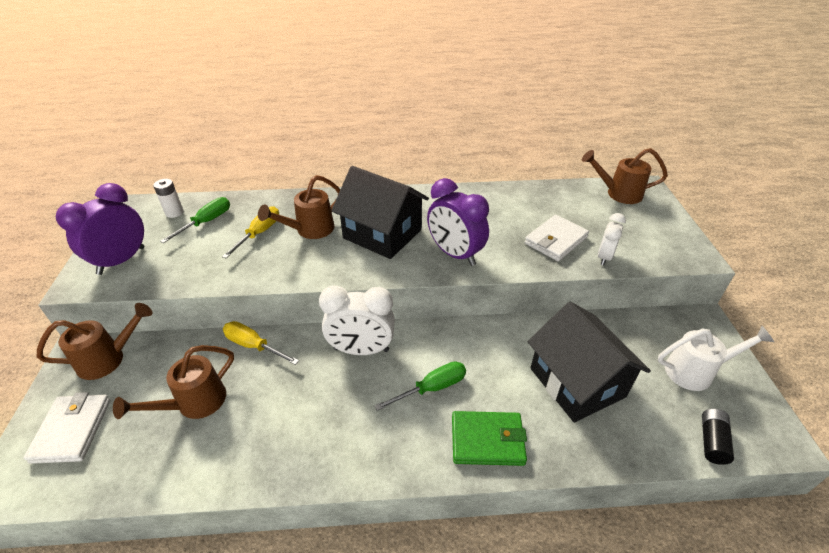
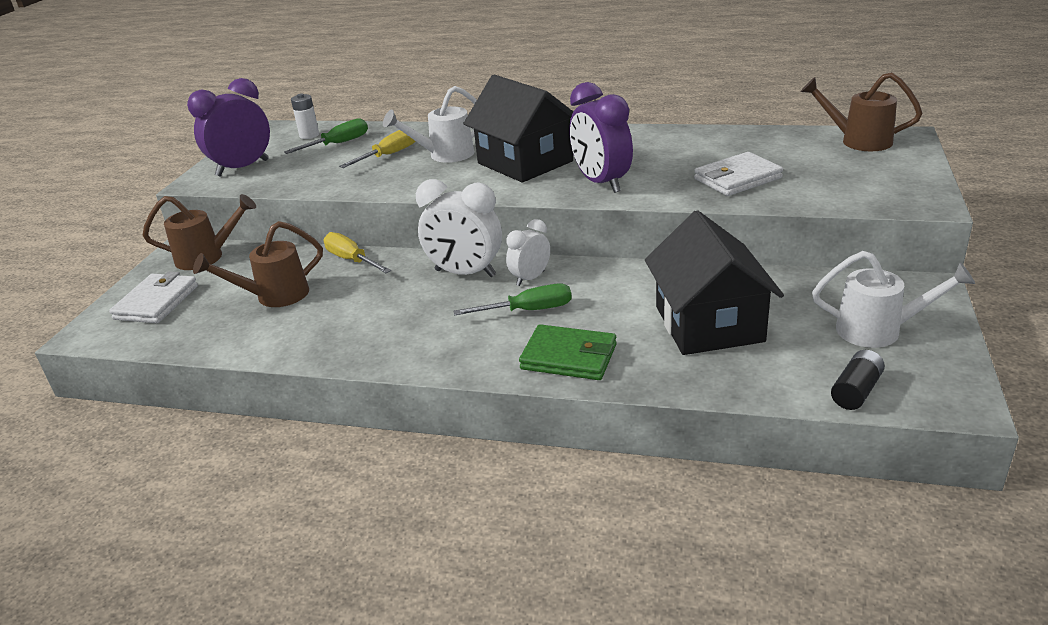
camera: 20 degrees right, 10 degrees down
brown watering can [258,175,340,239] -> white watering can [383,86,477,163]
white clock [598,213,626,266] -> white clock moved to [506,219,550,286]

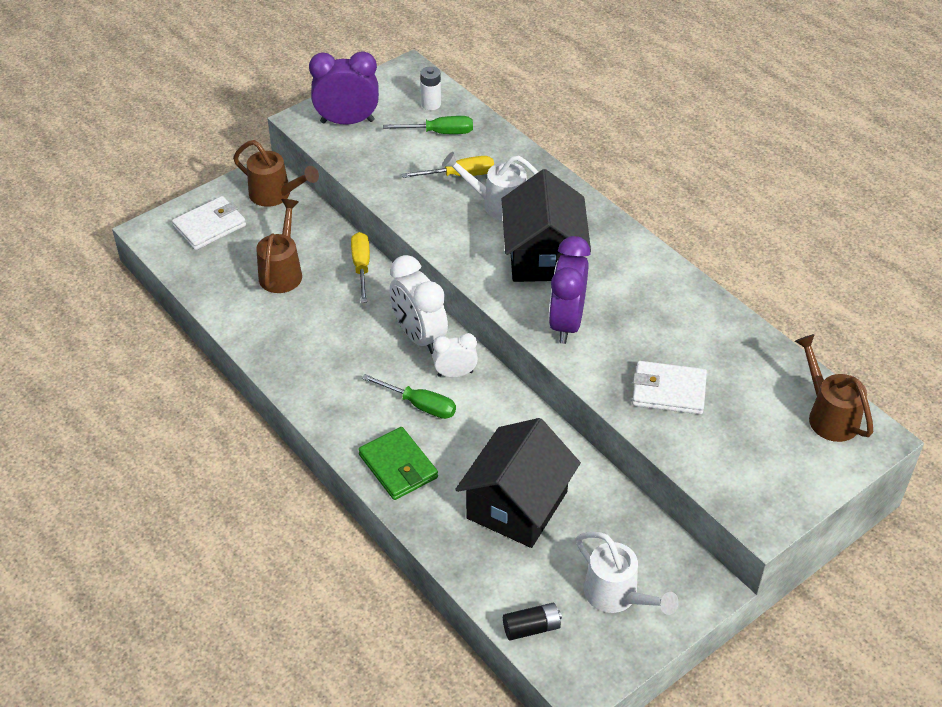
camera: 35 degrees right, 15 degrees up
brown watering can [193,221,323,307] -> brown watering can turned 90 degrees clockwise [256,199,302,293]

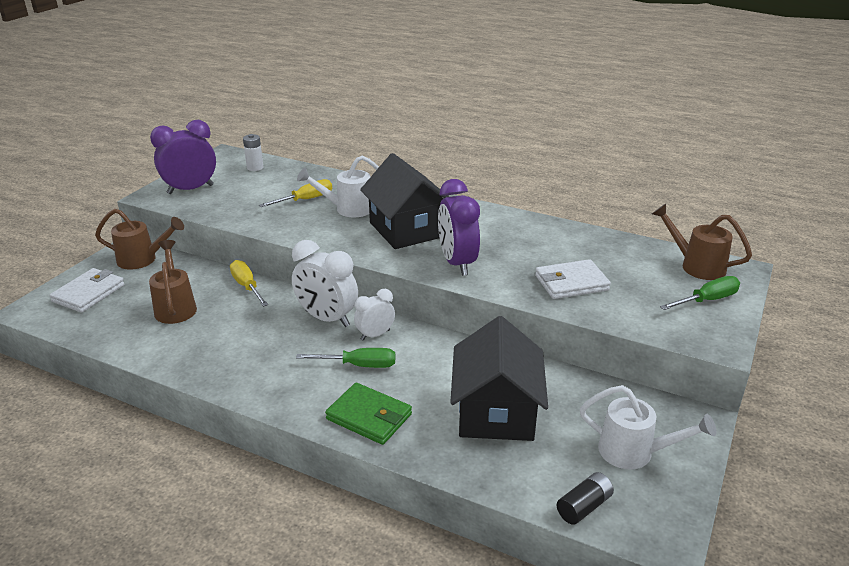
camera: 25 degrees left, 15 degrees down
green screwdriver [383,116,473,134] -> green screwdriver moved to [660,276,740,310]

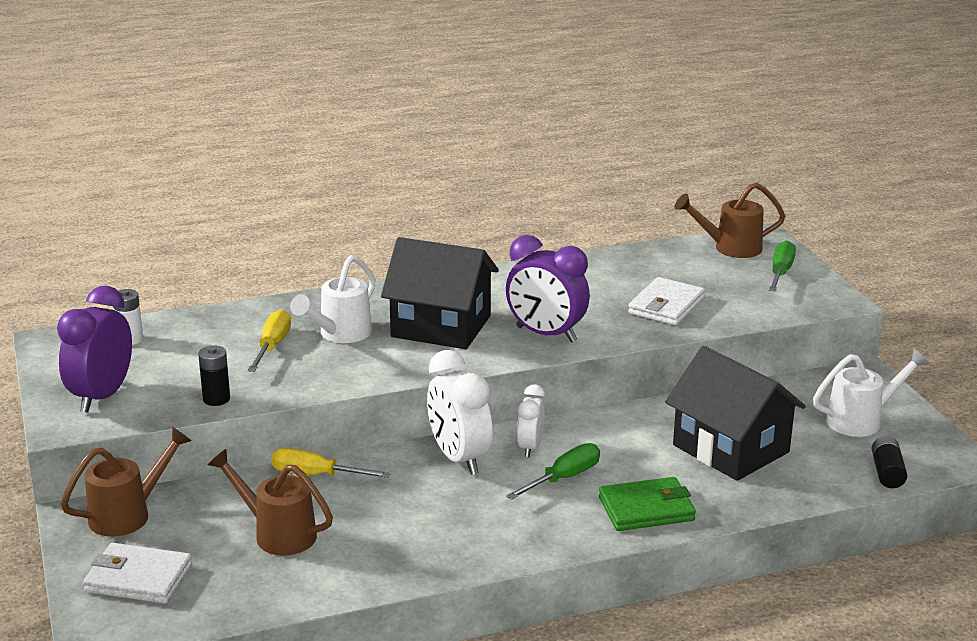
camera: 45 degrees left, 5 degrees down
white wallet [50,268,124,313] -> white wallet turned 60 degrees counterclockwise [83,543,192,604]
white clock [292,240,358,327] -> white clock turned 75 degrees clockwise [427,350,493,475]
none -> black battery [198,346,230,406]

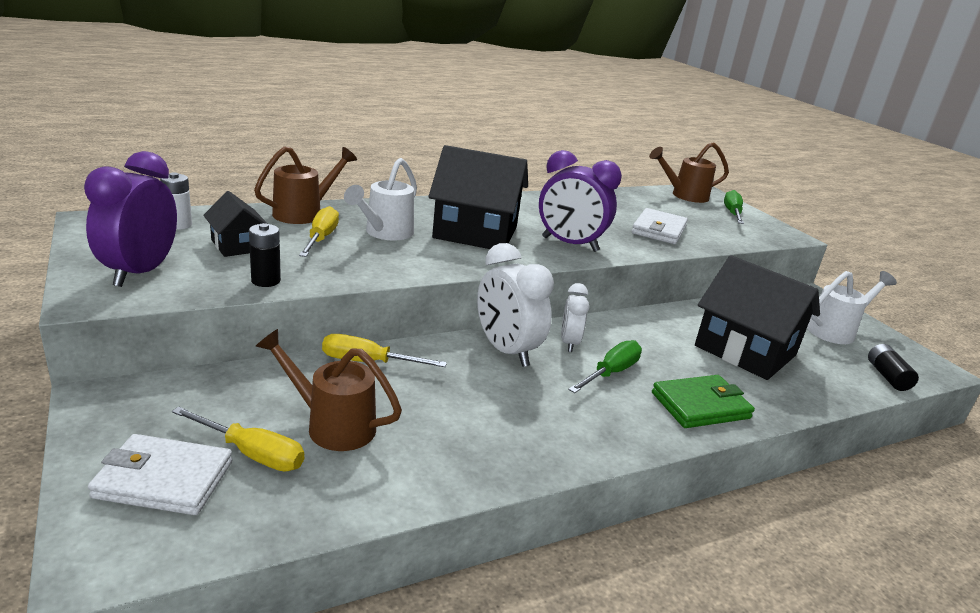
camera: 10 degrees left, 0 degrees up
brown watering can [61,427,192,537] -> brown watering can moved to [254,146,357,224]
none -> yellow screwdriver [172,407,304,471]
none -> black house [203,191,268,257]

